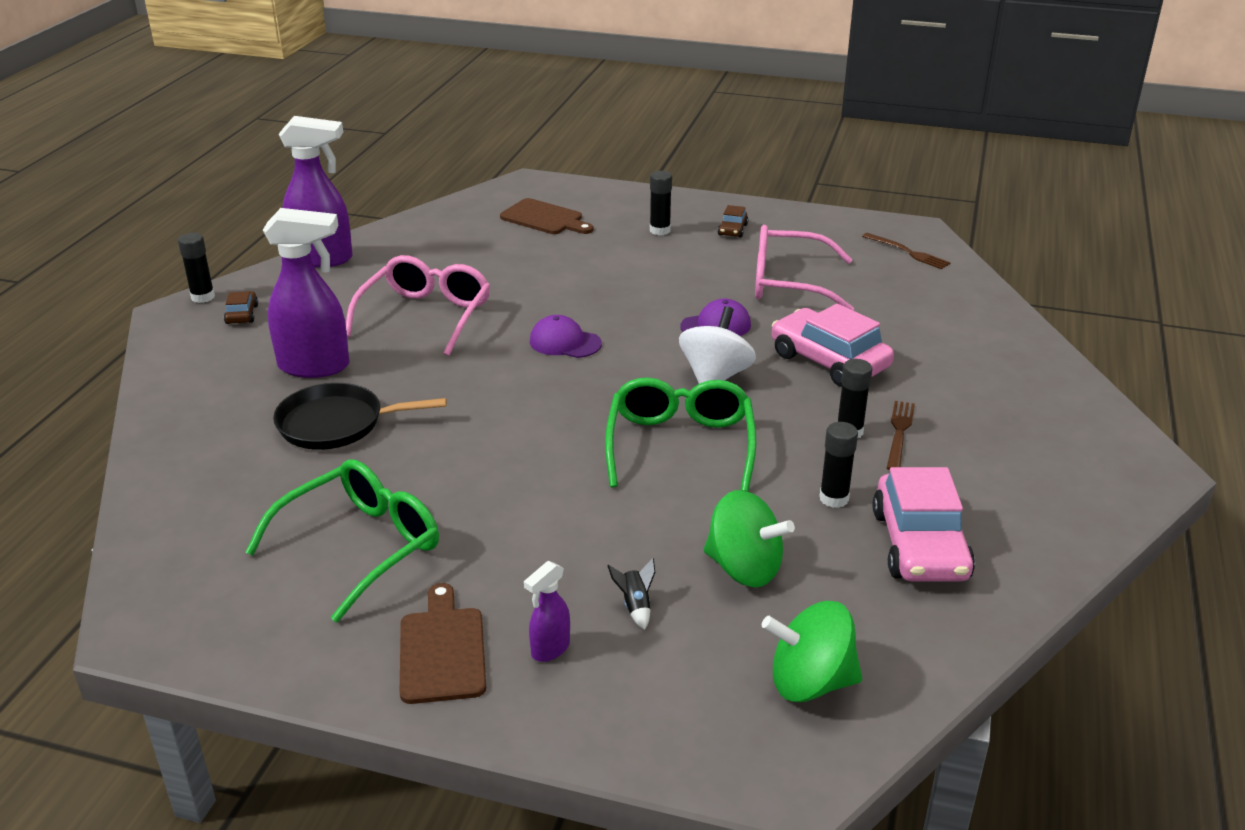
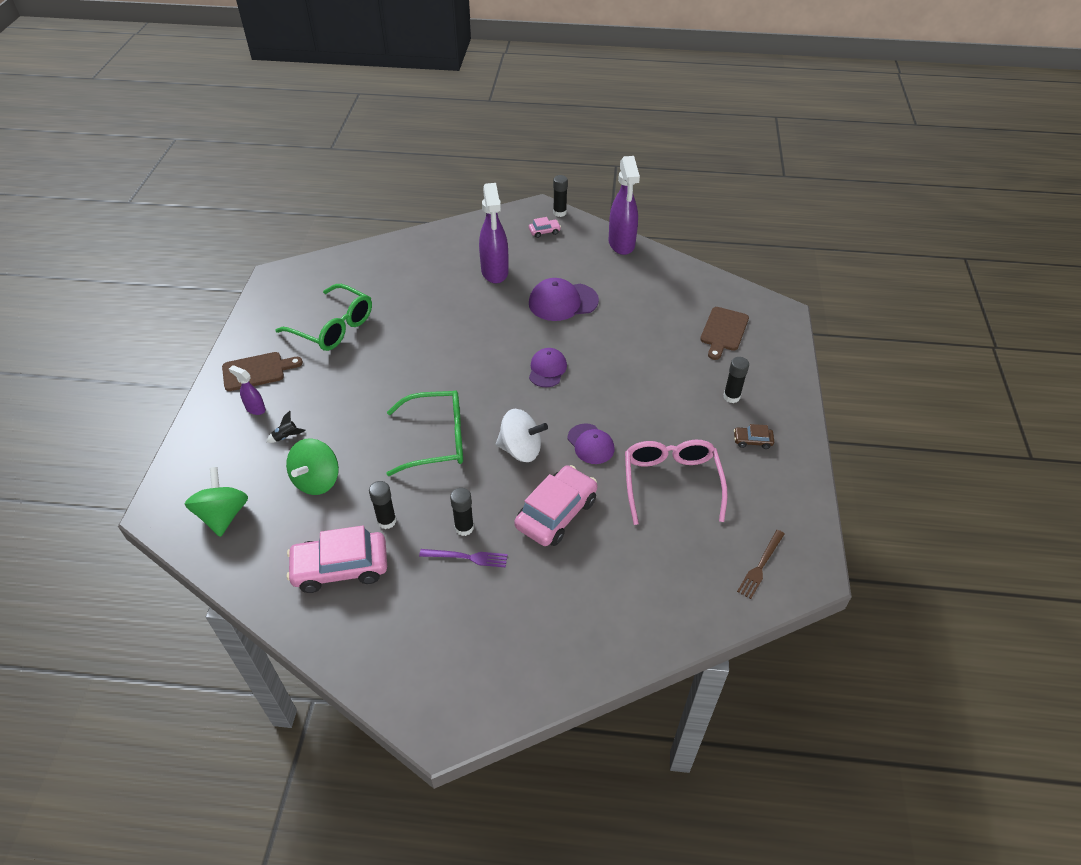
camera: 80 degrees right, 15 degrees up
brown car [224,291,258,324] -> pink car [529,217,561,238]
black pan [273,383,447,450] -> none
pink glasses [346,255,490,356] -> purple cap [529,278,599,321]
brown fork [887,401,915,470] -> purple fork [419,549,508,568]

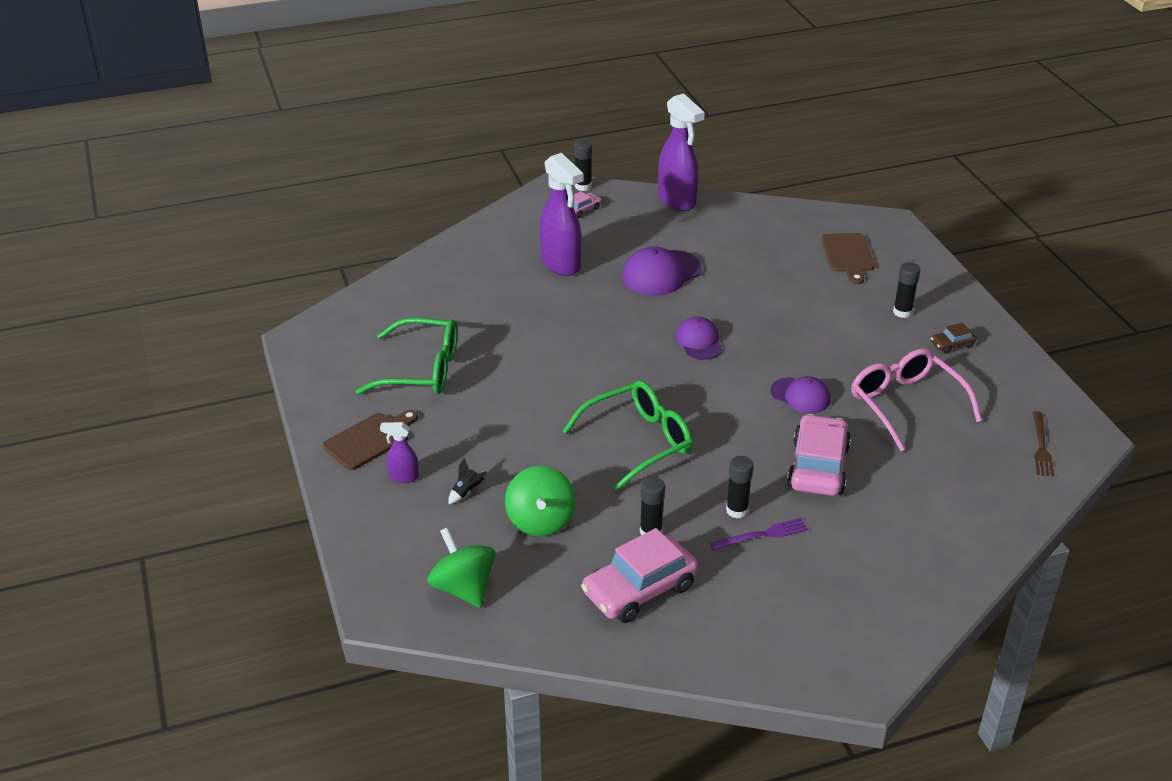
camera: 25 degrees left, 10 degrees down
white spinning top [496,409,548,462] -> none

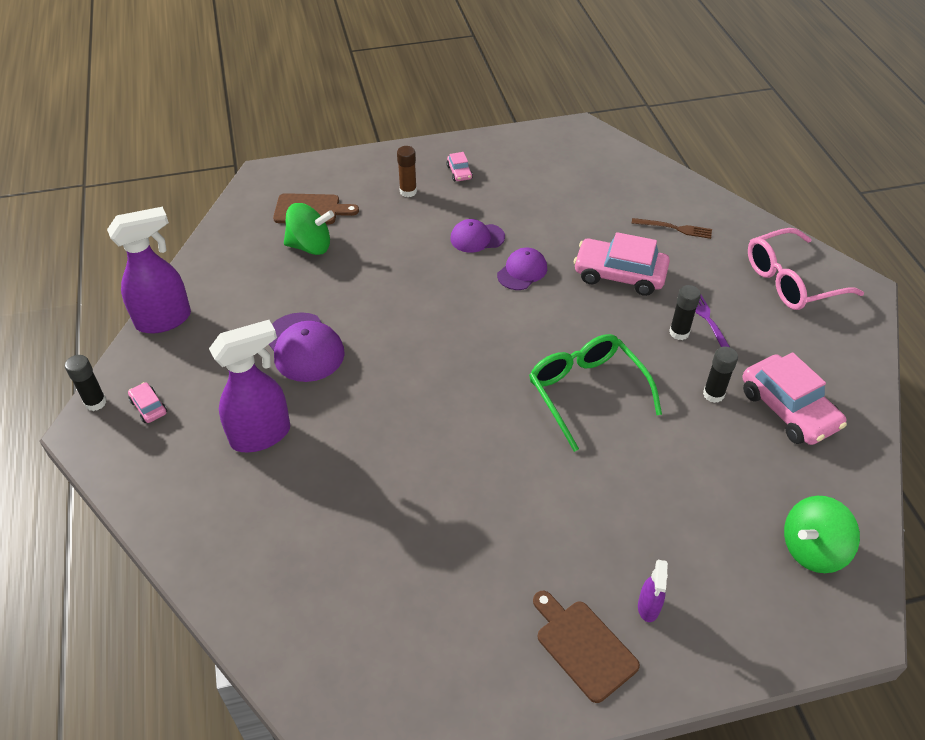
camera: 85 degrees left, 10 degrees up
green glasses [355,317,458,394] -> none
black rocket [448,458,487,504] -> none
green spinning top [505,466,576,536] -> green spinning top moved to [284,203,334,255]
purple cap [675,317,723,360] -> purple cap moved to [450,219,505,253]
pink glasses [851,348,982,451] -> pink glasses moved to [748,228,864,310]
black glue stick [893,262,920,318] -> brown glue stick [397,146,417,197]
brown car [931,323,977,354] -> pink car [446,152,473,181]
brown fork [1033,411,1054,477] -> brown fork moved to [631,218,712,239]

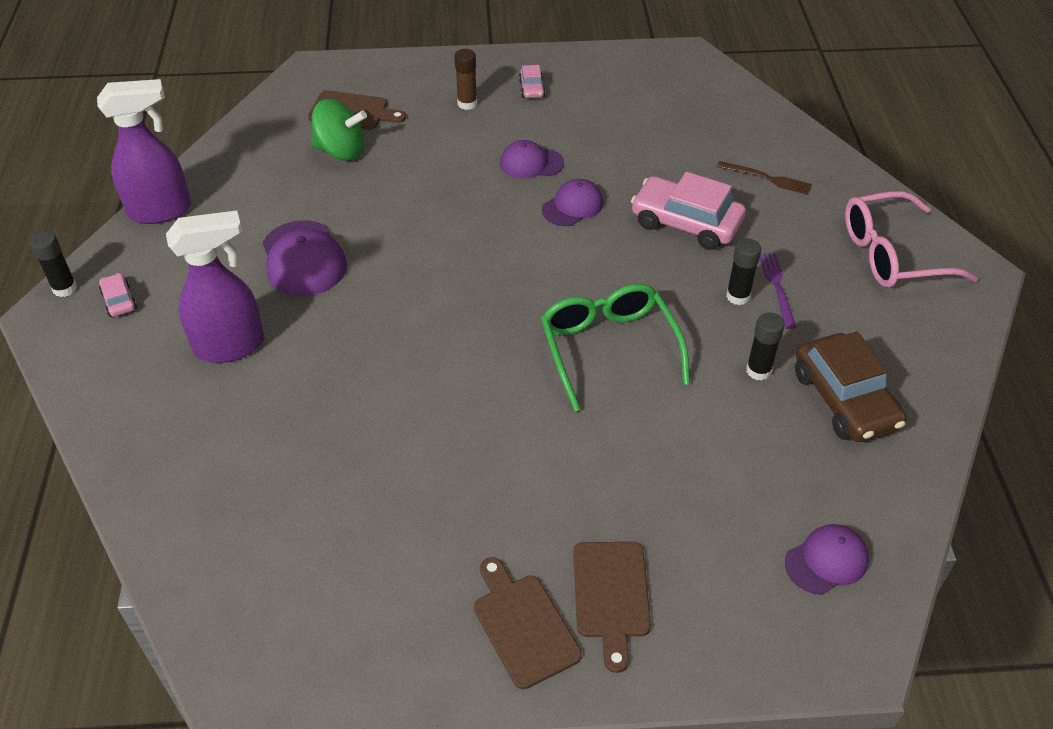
camera: 10 degrees right, 0 degrees up
purple spray bottle [638,560,668,622] -> brown cutting board [573,542,651,673]
pink car [743,352,847,445] -> brown car [795,331,906,442]
green spinning top [784,496,860,573] -> purple cap [785,524,869,595]

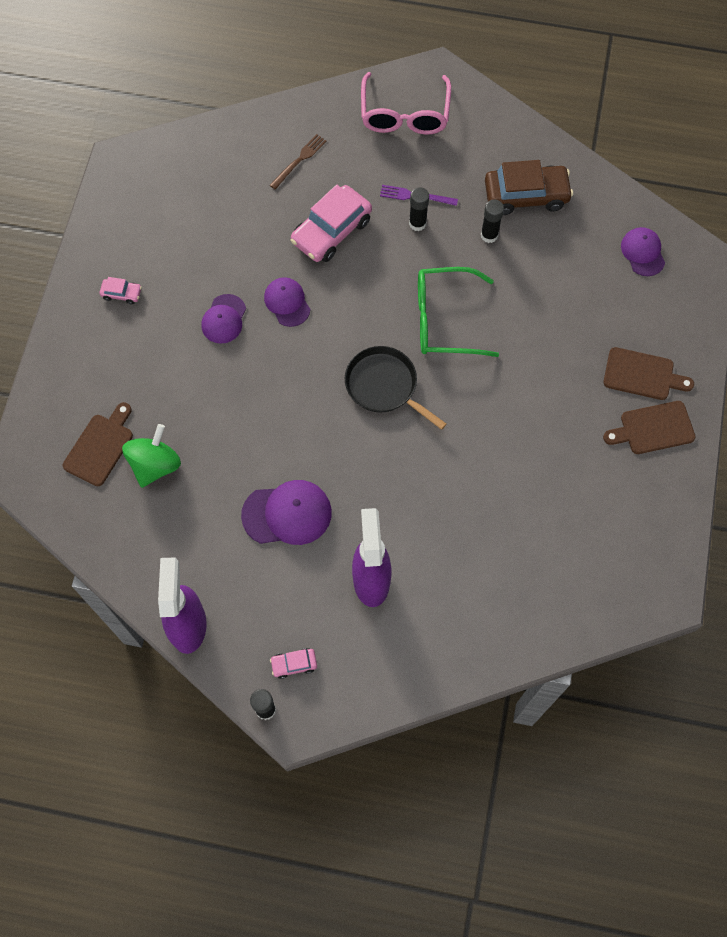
camera: 75 degrees left, 20 degrees up
brown glue stick [454,49,477,110] -> none
none -> black pan [345,346,446,430]

